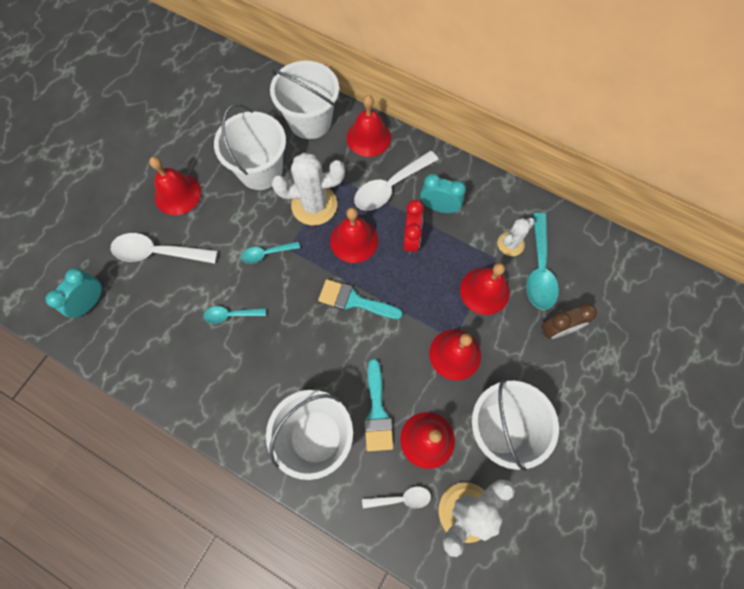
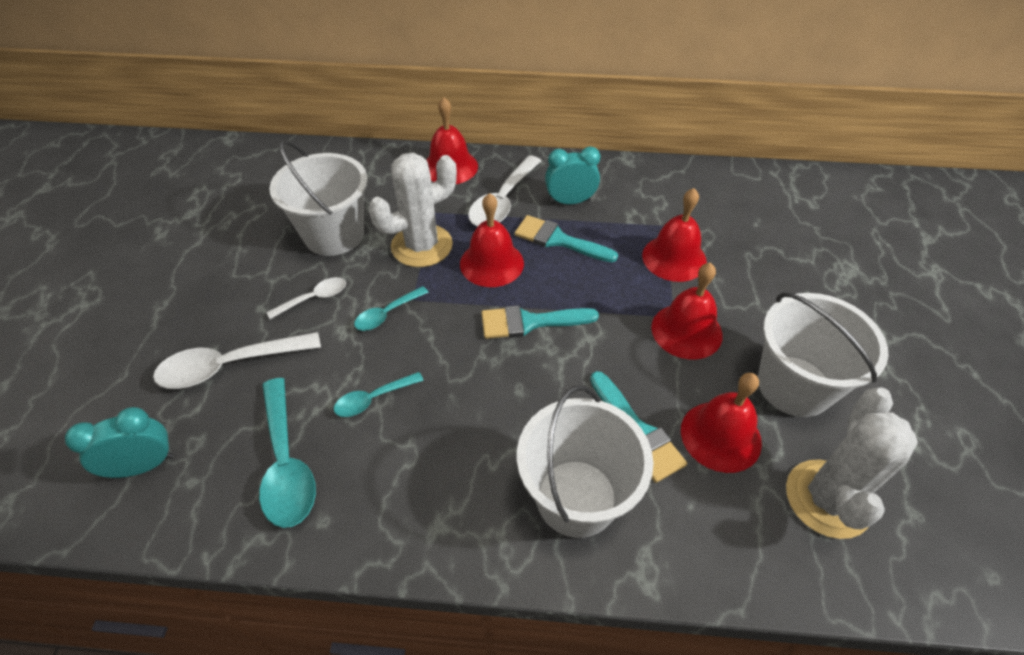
camera: 25 degrees left, 20 degrees down
turquoise clock [46,268,103,318] -> turquoise clock turned 60 degrees clockwise [65,407,173,478]
red bell [149,157,201,215] -> none
white bucket [270,61,339,139] -> none
white spoon [362,486,431,508] -> white spoon moved to [266,277,346,319]
red clock [403,200,424,255] -> turquoise brush [514,215,618,262]
white cactus [498,218,535,256] -> none
turquoise spoon [526,213,559,310] -> turquoise spoon moved to [259,378,316,528]
brown clock [541,303,597,339] -> none

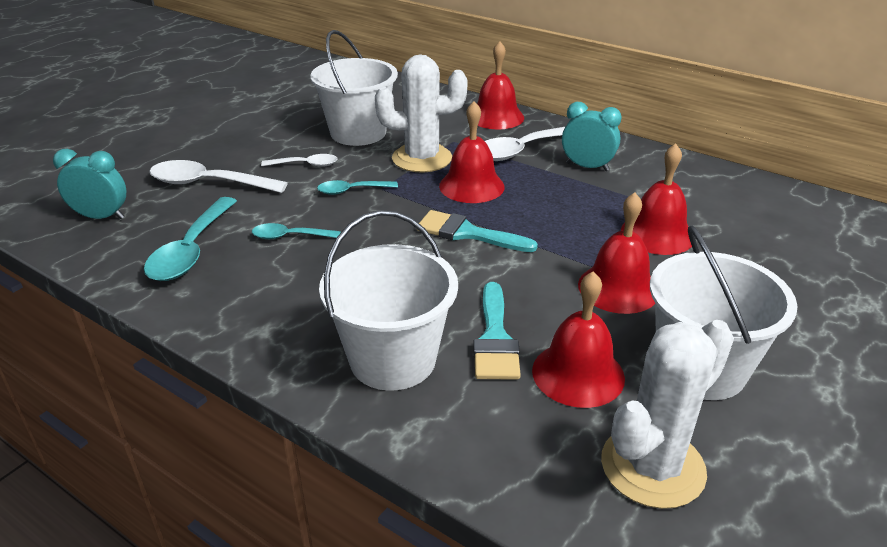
camera: 30 degrees right, 15 degrees down
turquoise brush [514,215,618,262] -> none

